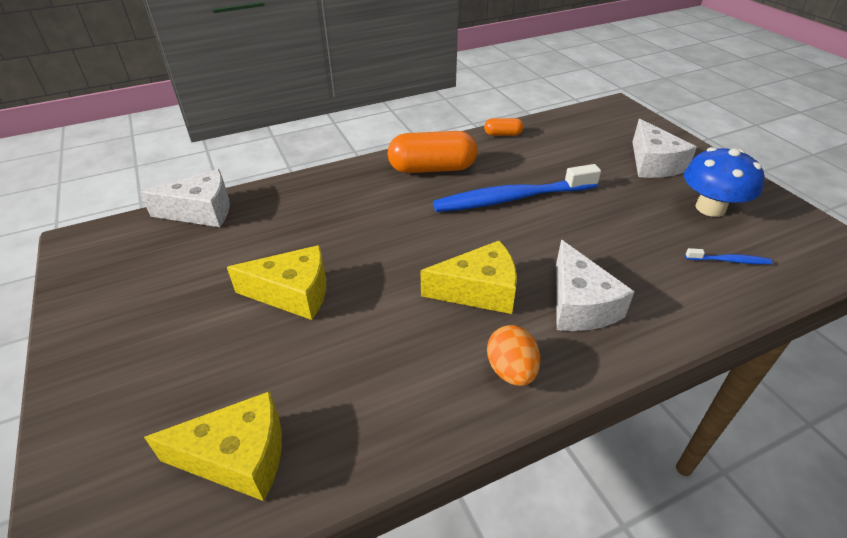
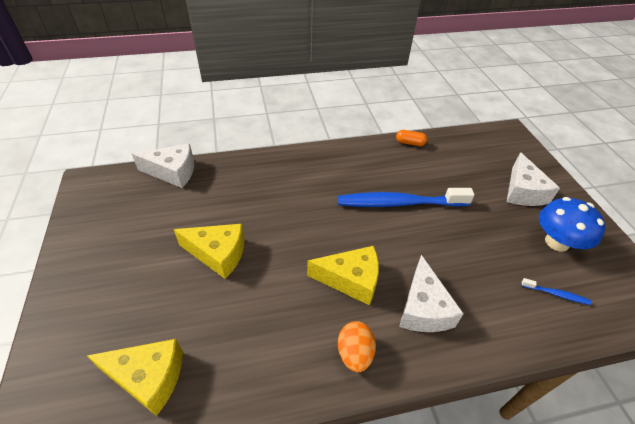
camera: 10 degrees right, 5 degrees up
orange capsule [387,131,478,173] -> none

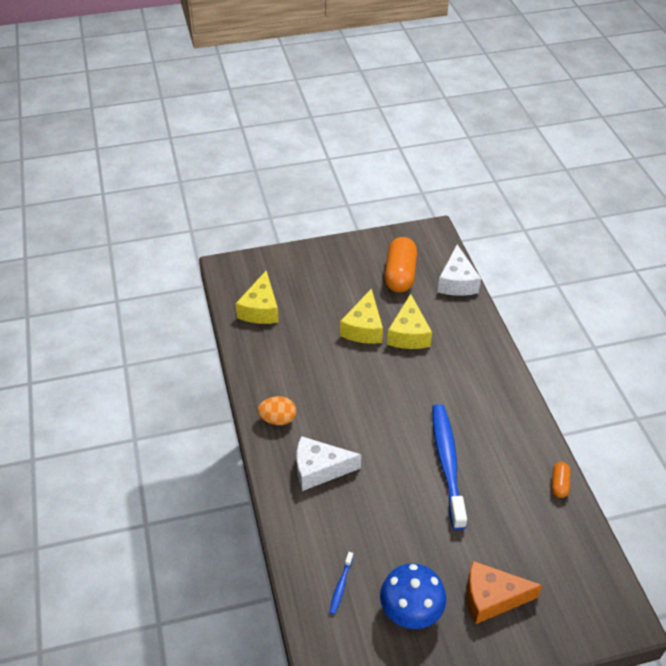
camera: 90 degrees right, 0 degrees up
yellow cheese [307,246,379,305] -> yellow cheese moved to [387,294,432,349]
white cheese [507,152,560,206] -> orange cheese [467,561,542,624]
none -> orange capsule [385,237,417,293]

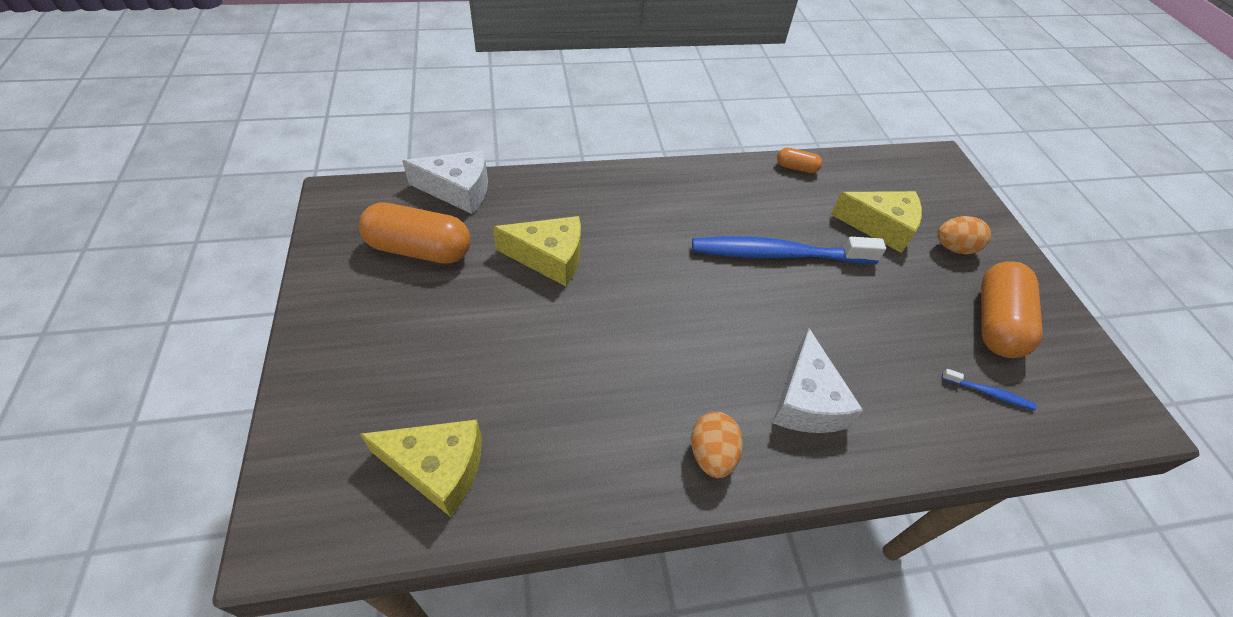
camera: 90 degrees left, 5 degrees up
yellow cheese [340,288,383,344] -> yellow cheese moved to [830,191,922,253]
blue mushroom [380,563,446,629] -> orange capsule [981,261,1043,358]
orange cheese [467,561,542,624] -> orange egg [937,216,991,254]

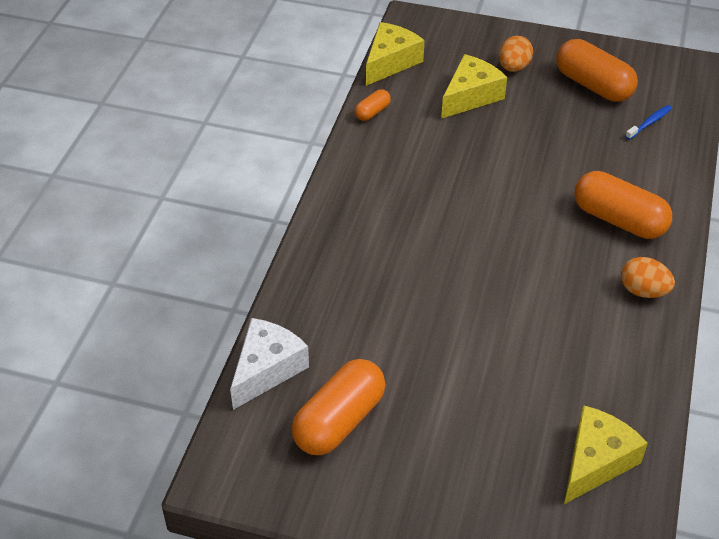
camera: 60 degrees left, 5 degrees down
yellow cheese [493,216,581,286] -> yellow cheese moved to [366,22,424,86]
blue toothbrush [692,236,886,264] -> none
white cheese [772,329,864,433] -> orange capsule [574,171,672,239]

